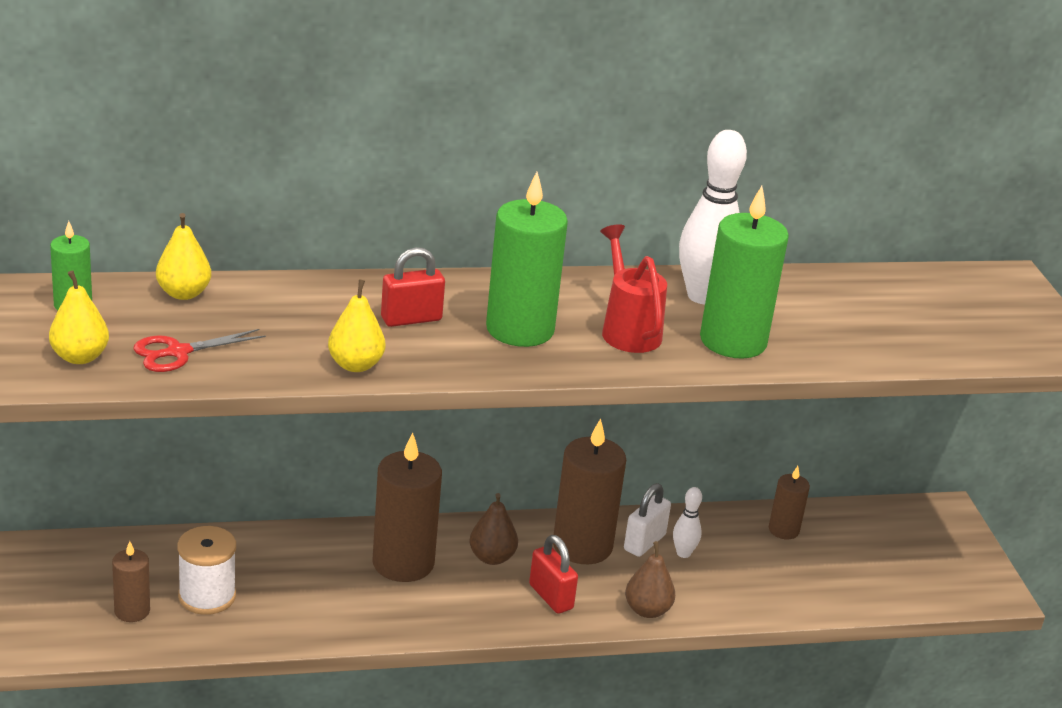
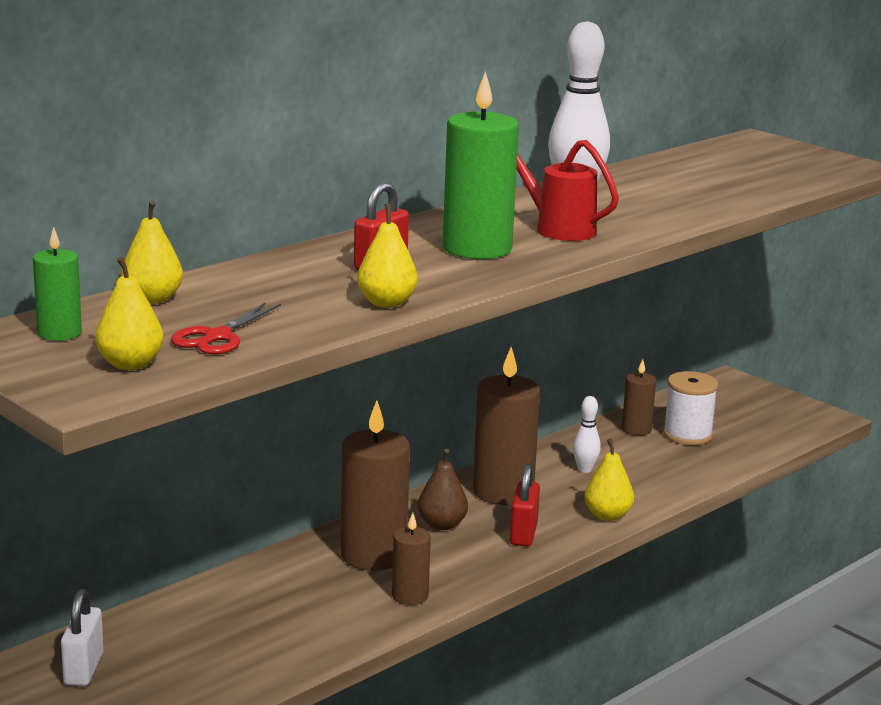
camera: 30 degrees left, 10 degrees down
brown candle [112,541,150,622] -> brown candle moved to [392,513,431,605]
white spool [177,526,236,615] -> white spool moved to [663,371,718,445]
red padlock [529,535,578,614] -> red padlock turned 75 degrees clockwise [510,464,540,547]
white padlock [624,483,671,557] -> white padlock moved to [61,589,103,686]
brown pear [625,541,675,618] -> yellow pear [584,439,634,521]
green candle [700,186,789,359] -> none

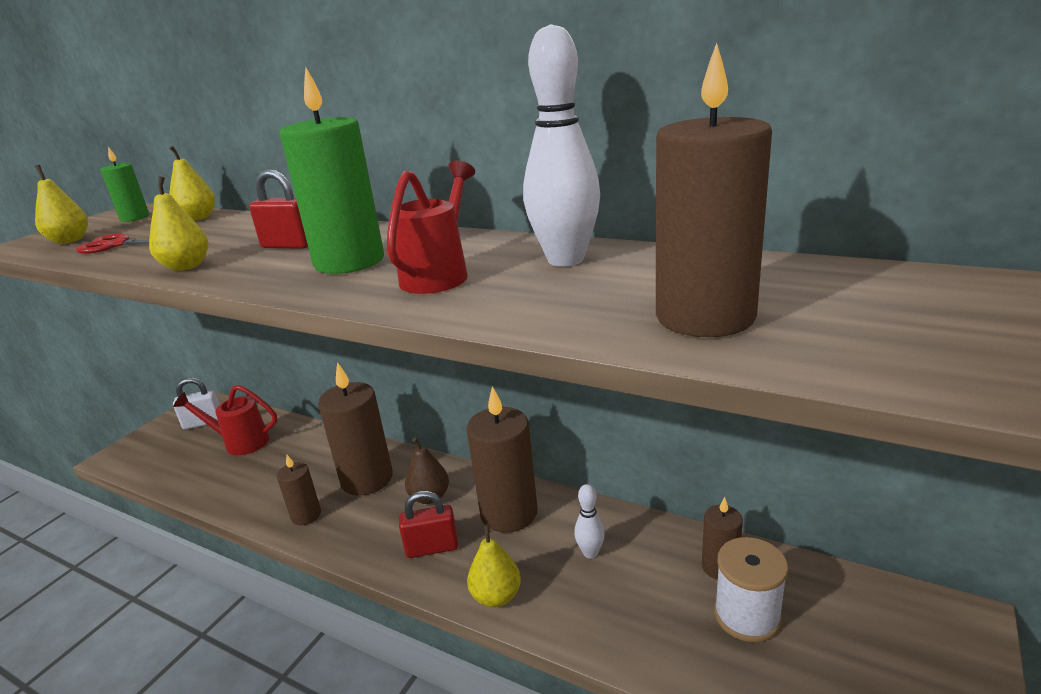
camera: 75 degrees right, 5 degrees up
none -> red watering can [173,385,277,456]
none -> brown candle [656,43,772,337]

